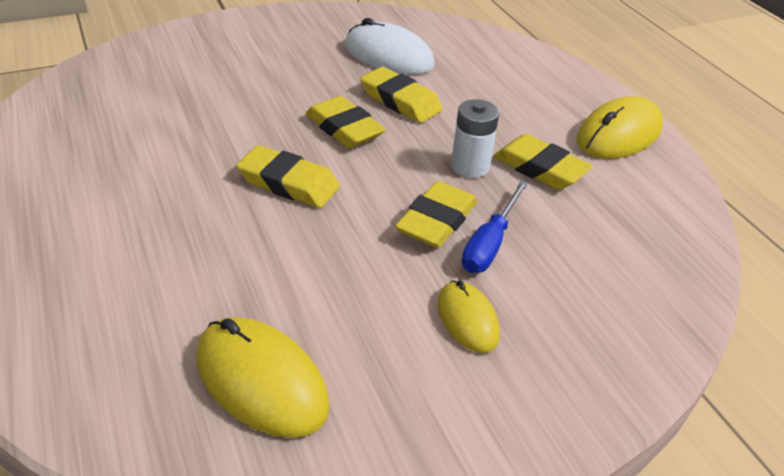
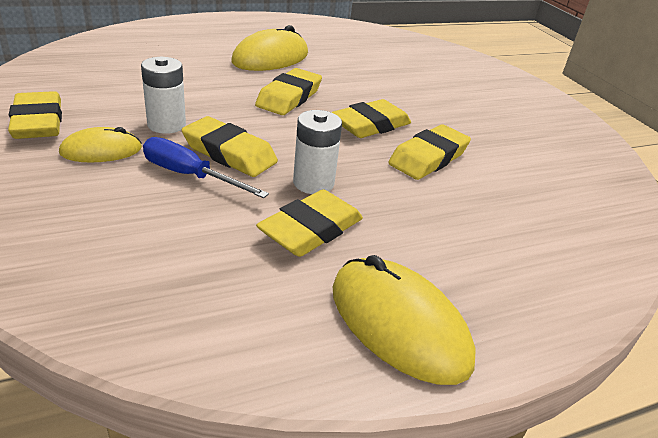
camera: 90 degrees right, 5 degrees down
yellow mouse [196,317,330,438] -> yellow mouse moved to [231,25,308,71]
white mouse [345,18,435,74] -> none
none -> yellow eraser [8,91,62,139]
none -> white battery [141,57,186,134]

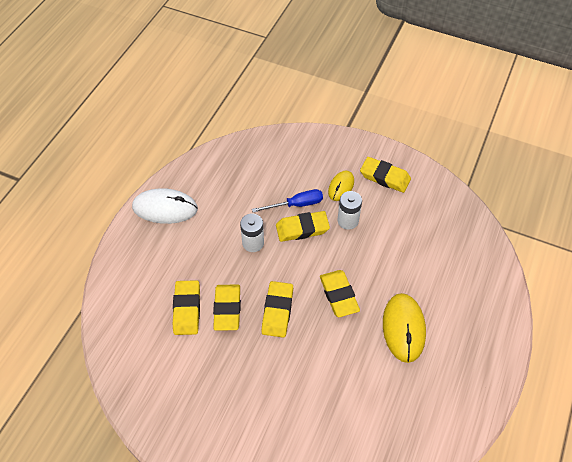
camera: 140 degrees right, 20 degrees up
yellow eraser [256,189,363,257] -> yellow eraser moved to [173,280,200,335]
yellow mouse [333,255,476,385] -> white mouse [132,188,198,224]

